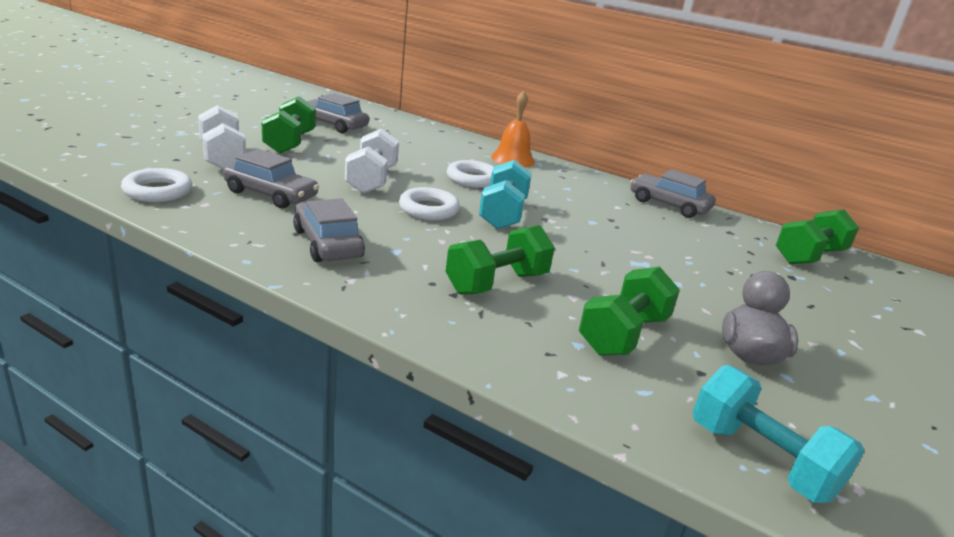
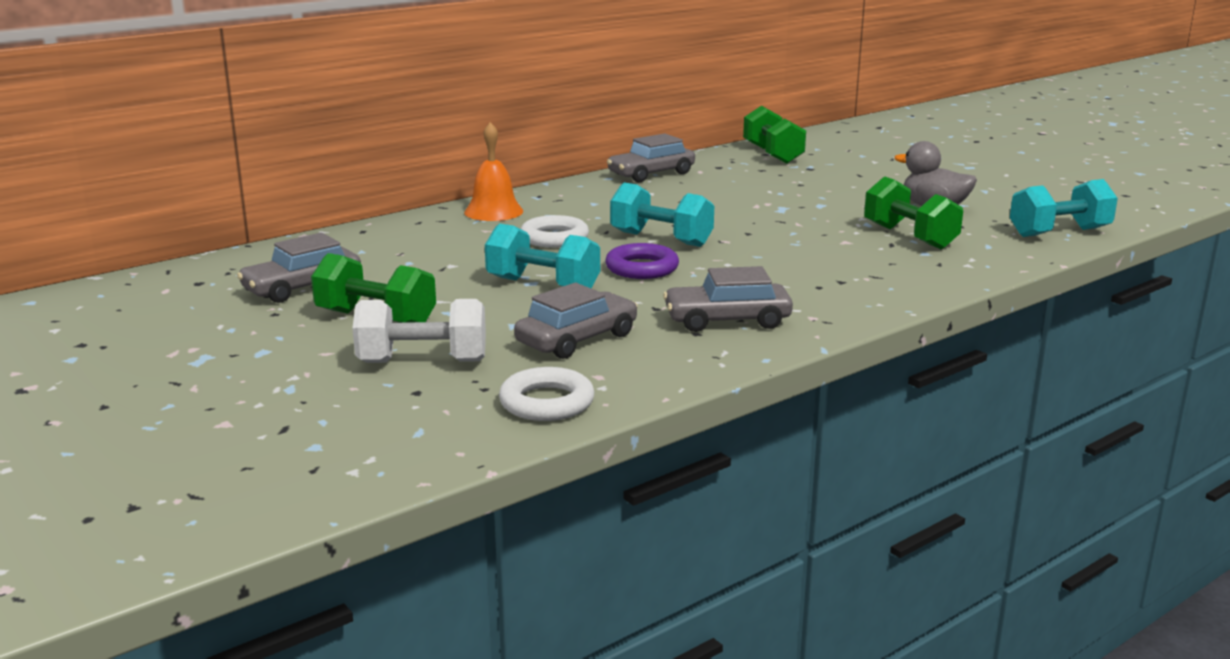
camera: 65 degrees left, 5 degrees down
white dumbbell [345,129,399,194] -> turquoise dumbbell [485,223,600,288]
white ring [399,187,460,220] -> purple ring [605,243,679,279]
green dumbbell [446,225,555,295] -> none

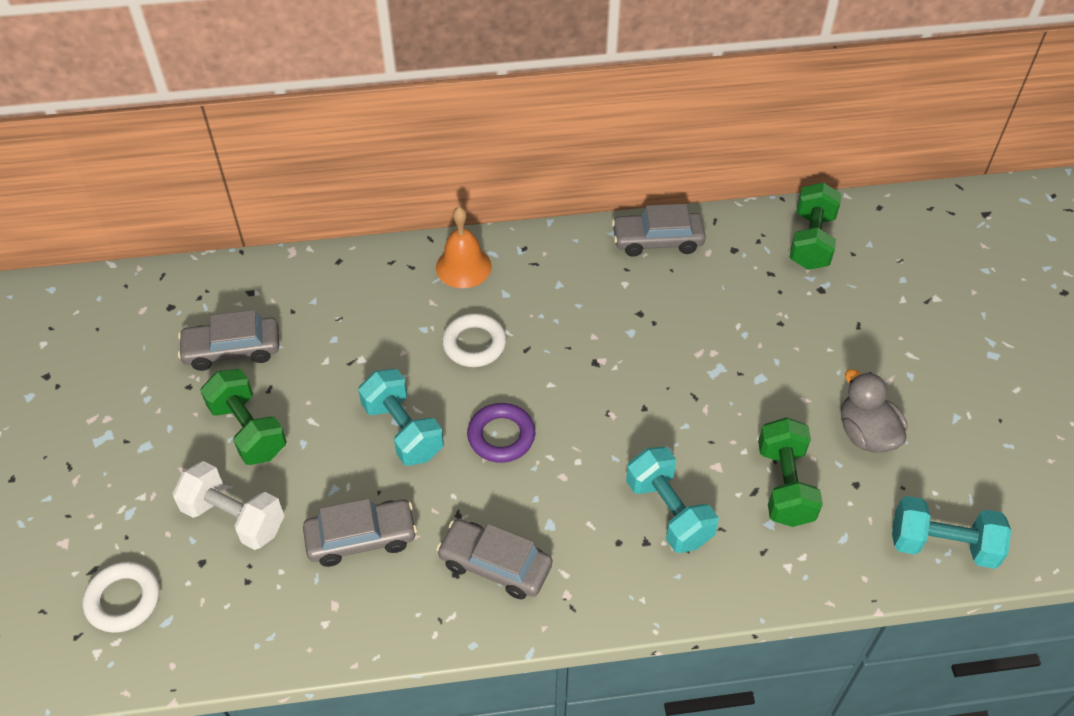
camera: 30 degrees right, 30 degrees up
white ring [499,367,594,421] -> white ring moved to [83,562,160,633]
turquoise dumbbell [610,182,714,247] -> turquoise dumbbell moved to [626,447,719,553]

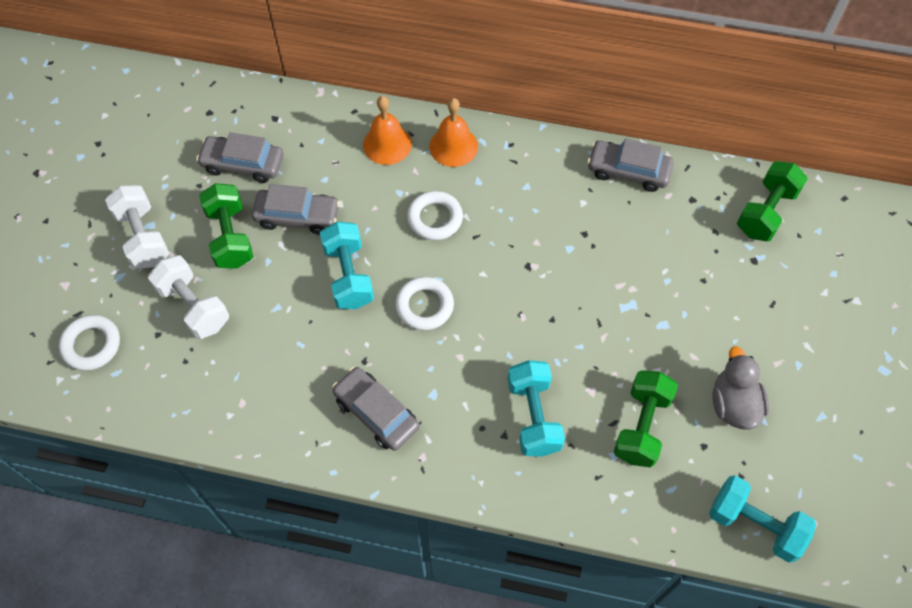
camera: 20 degrees right, 10 degrees up
grey car [303,498,417,567] -> grey car moved to [252,184,340,235]
purple ring [467,403,535,463] -> white ring [395,277,454,330]
none -> white dumbbell [105,185,169,269]
none -> orange bell [363,96,412,165]

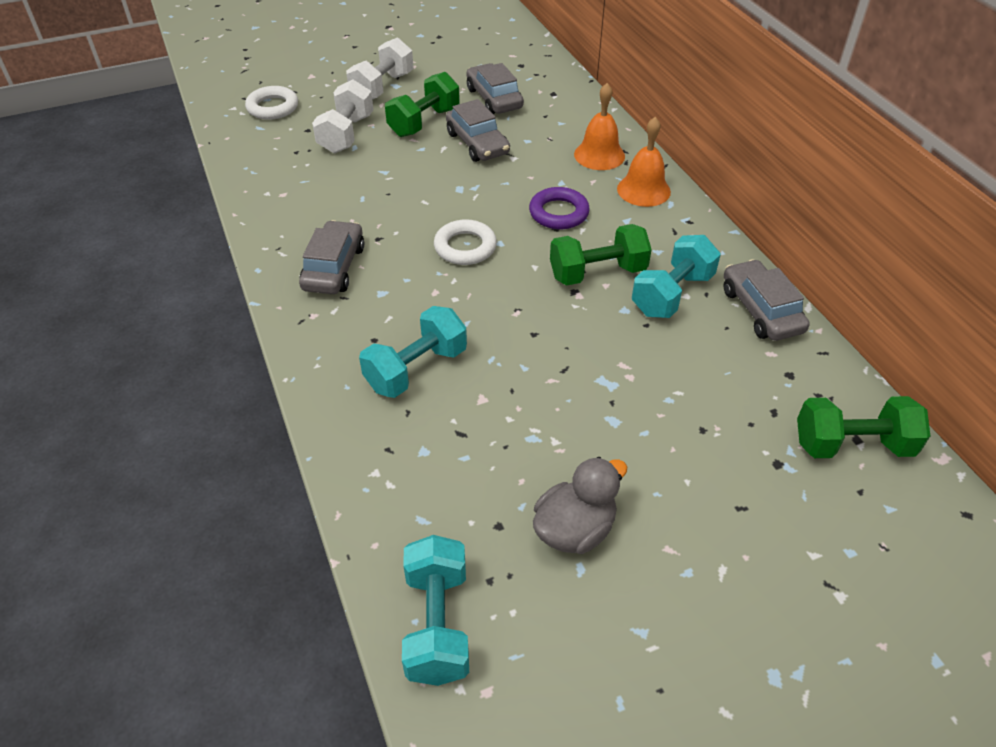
camera: 55 degrees right, 15 degrees down
turquoise dumbbell [320,222,374,309] -> turquoise dumbbell moved to [632,235,721,318]
white ring [407,191,463,240] -> purple ring [529,187,590,229]
green dumbbell [614,370,678,468] -> green dumbbell moved to [550,224,652,286]

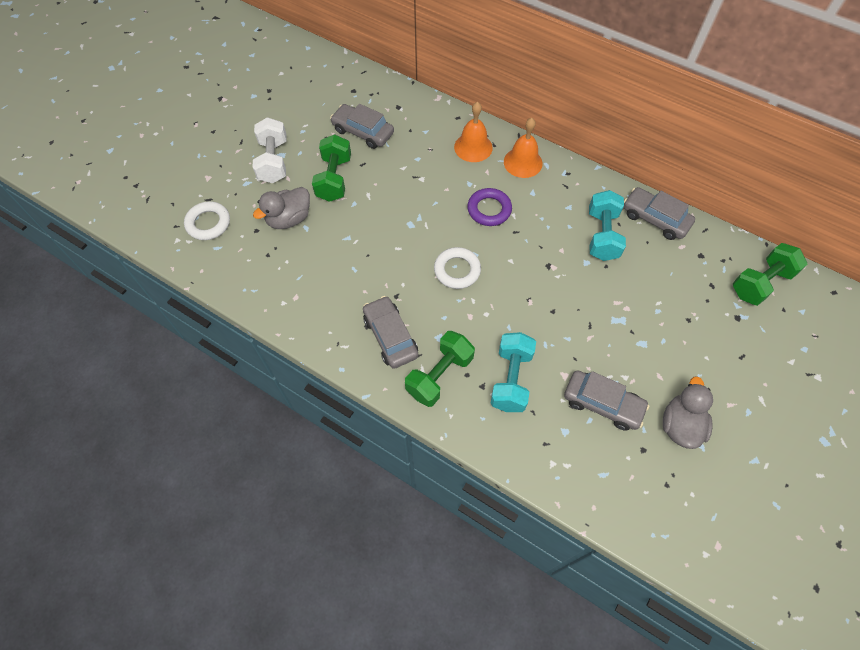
camera: 35 degrees left, 15 degrees up
white dumbbell [312,80,374,154] -> grey duck [253,187,310,229]
turquoise dumbbell [402,535,469,686] -> none
grey car [446,99,510,162] -> grey car moved to [564,370,650,431]
green dumbbell [550,224,652,286] -> green dumbbell moved to [405,331,475,407]

